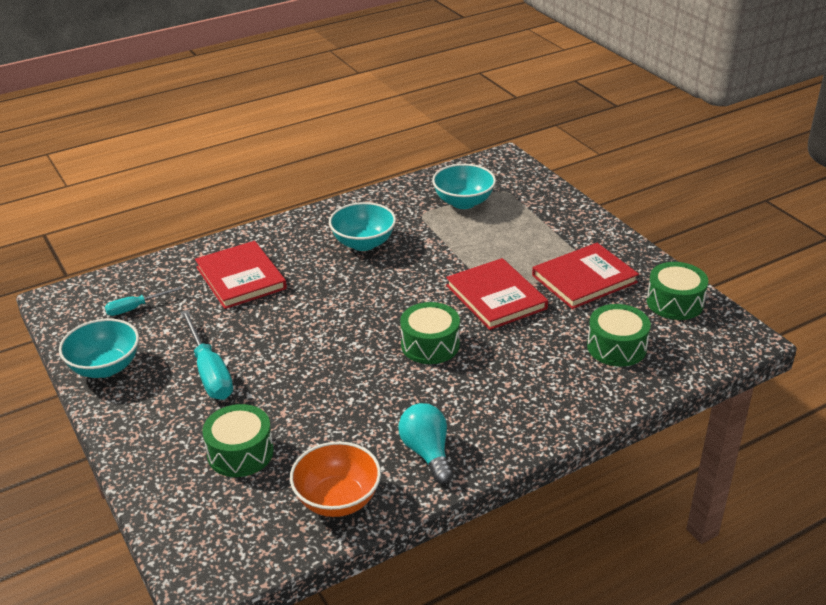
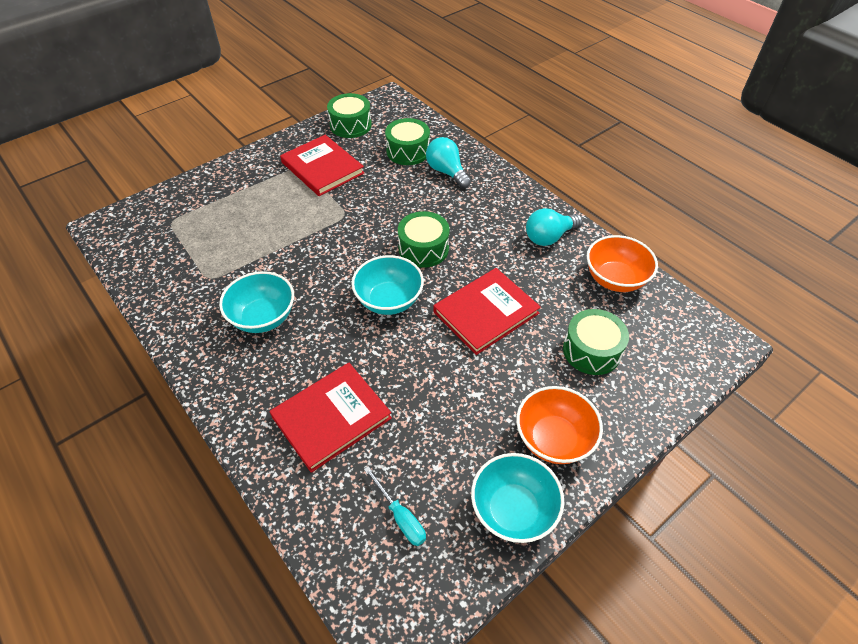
camera: 100 degrees left, 15 degrees up
turquoise screwdriver [180,310,233,400] -> none
turquoise bowl [432,164,496,209] -> turquoise bowl moved to [352,255,424,315]
red book [446,258,548,330] -> red book moved to [433,268,541,355]
none -> turquoise light bulb [426,137,471,188]
none -> orange bowl [516,386,603,464]

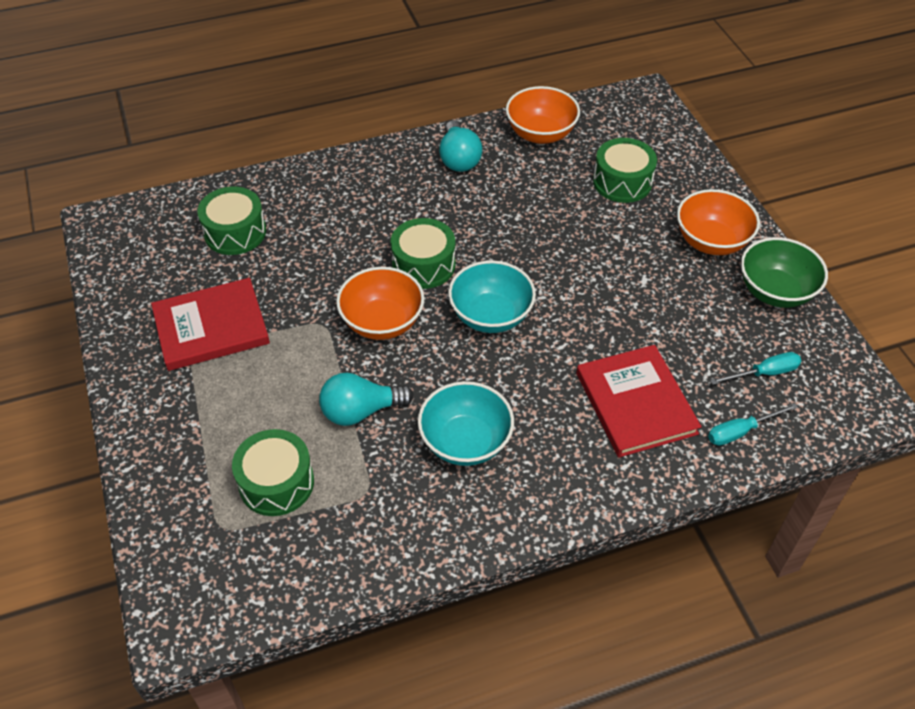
camera: 70 degrees left, 0 degrees up
green drum [327,93,372,138] -> green drum moved to [232,429,314,516]
turquoise light bulb [426,137,471,188] -> turquoise light bulb moved to [319,373,414,426]
red book [433,268,541,355] -> none
turquoise bowl [471,453,564,543] -> green bowl [741,237,828,308]
none -> orange bowl [336,267,424,340]
none -> turquoise screwdriver [708,403,798,446]

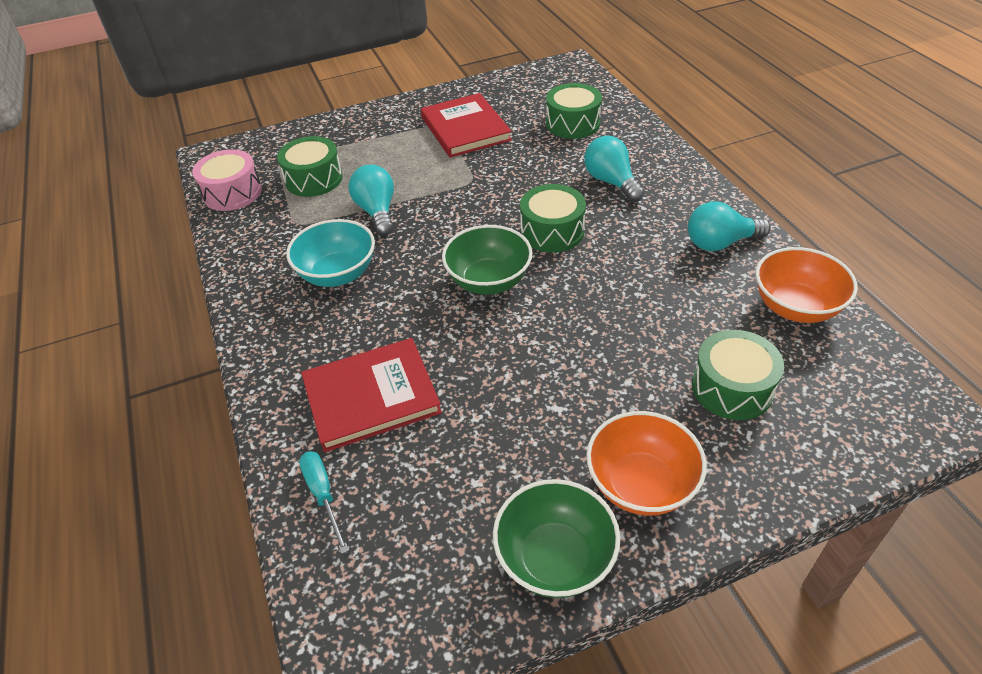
camera: 90 degrees right, 5 degrees down
orange bowl [336,267,424,340] -> none
turquoise bowl [448,261,536,333] -> green bowl [442,225,533,295]
turquoise screwdriver [710,352,802,385] -> none
none -> pink drum [192,149,262,211]
none -> turquoise light bulb [584,136,645,202]

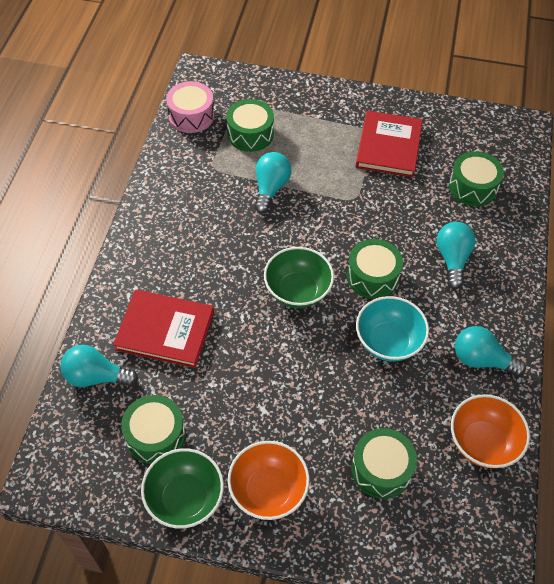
camera: 30 degrees right, 10 degrees up
turquoise bowl [286,219,375,287] -> turquoise bowl moved to [356,296,429,362]
turquoise screwdriver [299,451,349,554] -> turquoise light bulb [60,345,138,387]
none -> green drum [121,395,185,464]

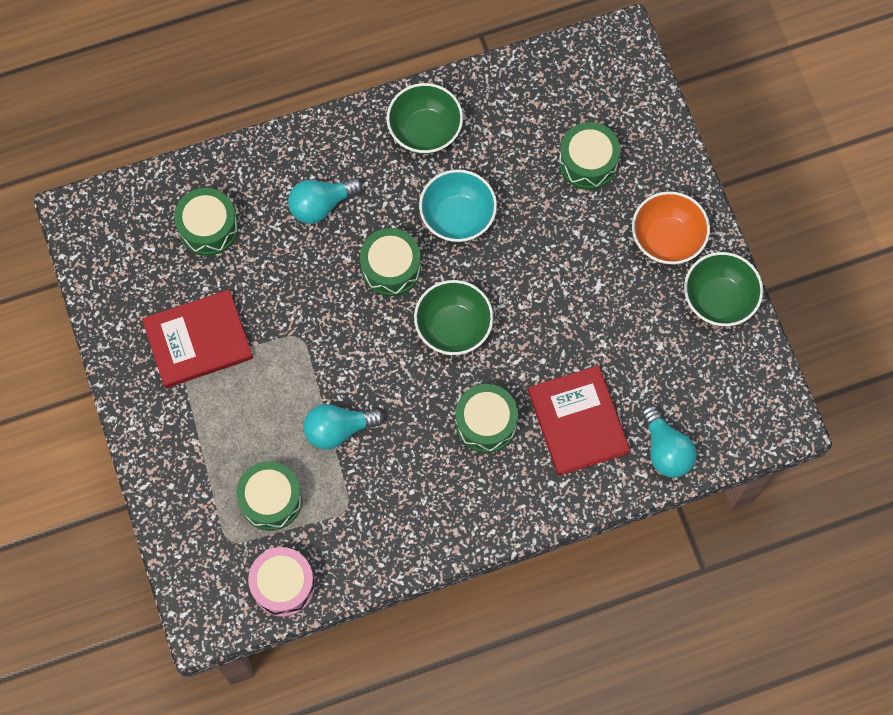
camera: 120 degrees left, 15 degrees up
green drum [121,395,185,464] -> green drum moved to [455,384,518,453]
orange bowl [451,394,530,468] -> none
turquoise light bulb [455,326,526,376] -> green bowl [387,83,463,154]

